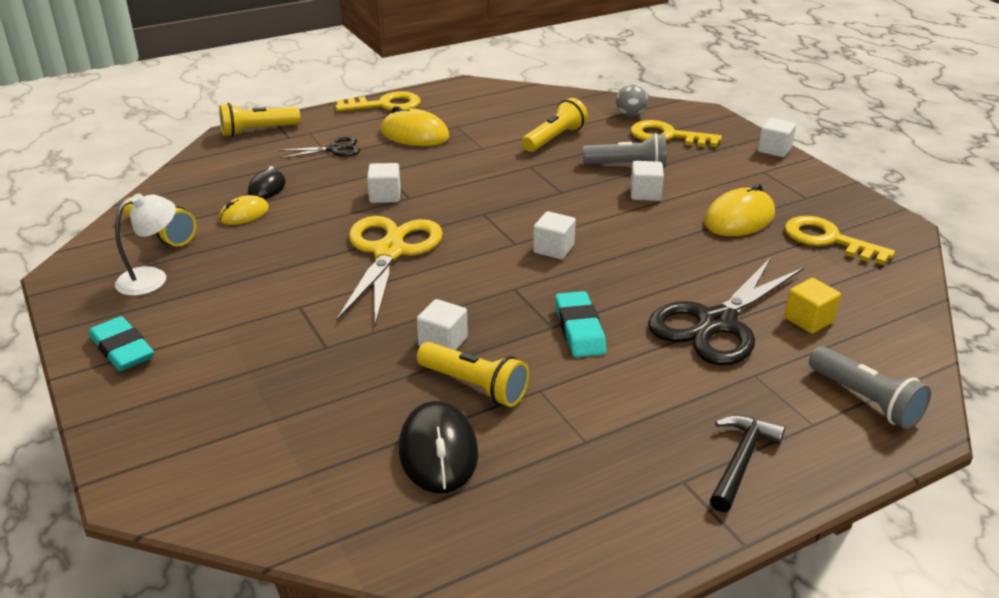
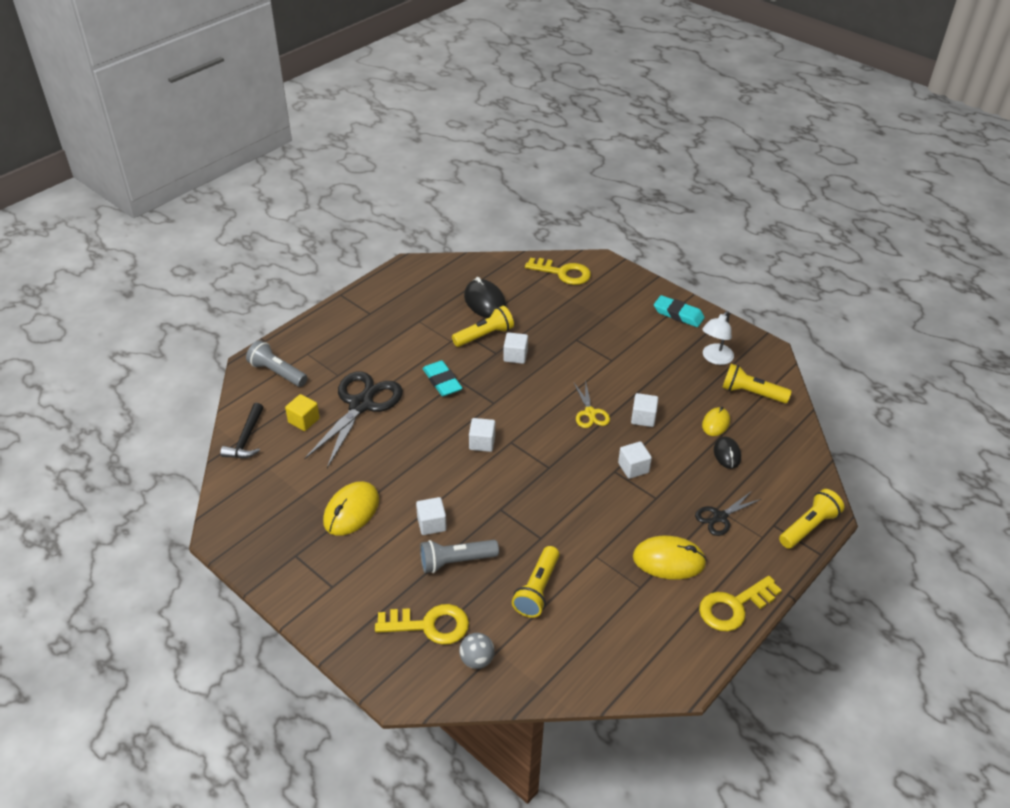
camera: 160 degrees right, 10 degrees up
yellow scissors [336,216,443,325] -> yellow scissors [574,380,610,428], size x0.51
yellow flashlight [417,342,529,407] -> yellow flashlight turned 135 degrees clockwise [452,306,514,347]
black hammer [710,415,785,512] -> black hammer moved to [220,403,264,458]
white cube [758,118,796,157] -> white cube moved to [631,393,658,427]
yellow key [784,216,895,265] -> yellow key moved to [525,258,591,285]

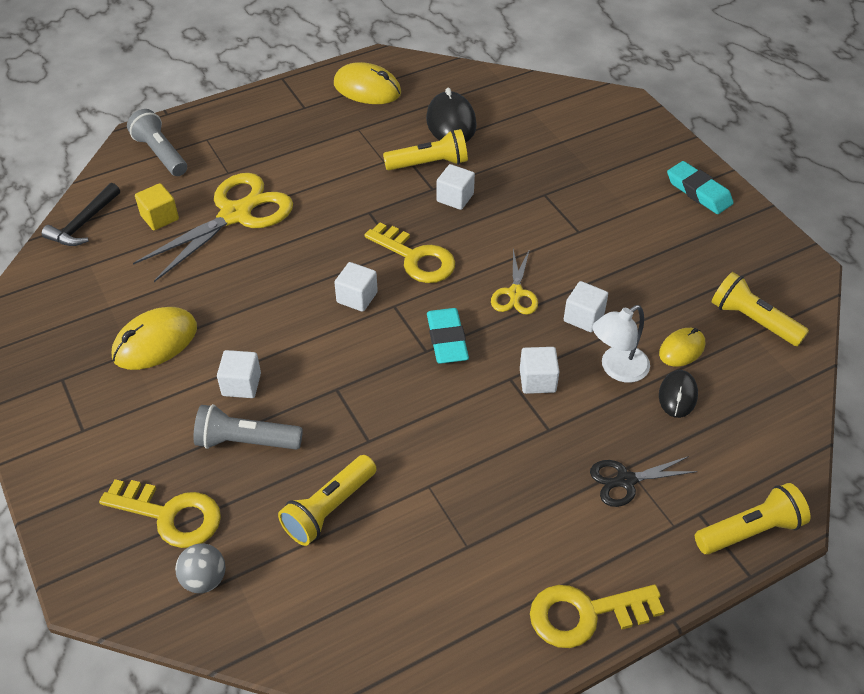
camera: 20 degrees right, 5 degrees up
black scissors [304,371,403,468] -> yellow scissors [133,173,293,282]
turquoise eraser [423,360,463,396] -> turquoise eraser moved to [427,308,469,364]
yellow key [525,258,591,285] -> yellow key moved to [365,222,455,283]
yellow mouse [633,536,707,580] -> yellow mouse moved to [334,62,401,104]
white lamp [702,311,734,365] -> white lamp moved to [592,305,650,383]

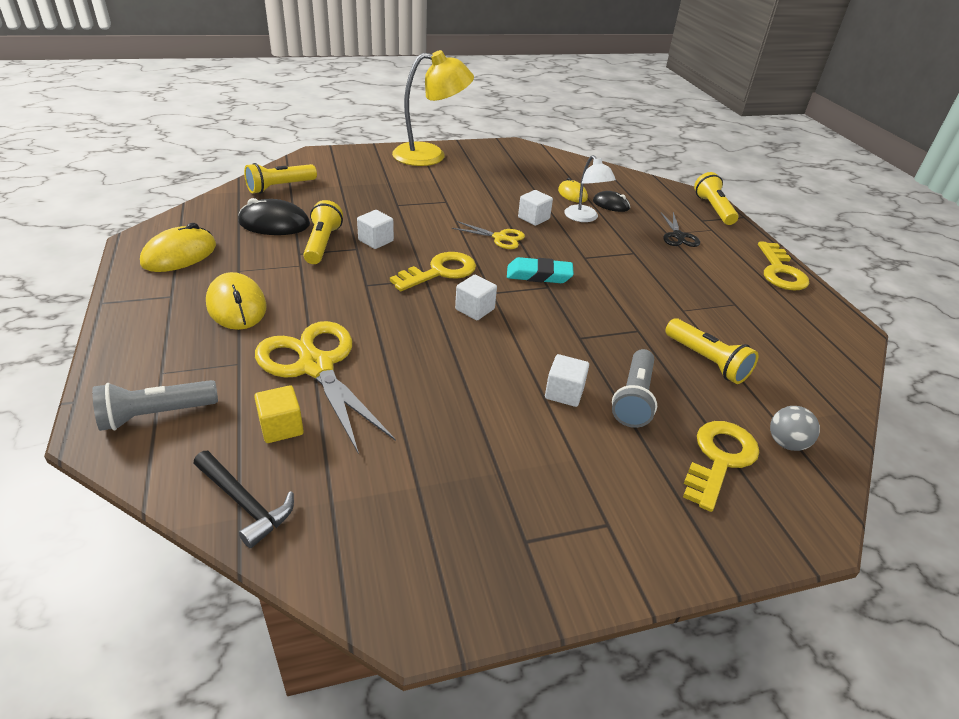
camera: 80 degrees left, 10 degrees down
yellow mouse [112,307,197,370] -> yellow mouse moved to [206,272,267,330]
white cube [520,347,559,394] -> none
turquoise eraser [667,161,734,214] -> yellow lamp [392,50,474,166]
yellow flashlight [712,272,809,346] -> yellow flashlight moved to [244,163,317,194]

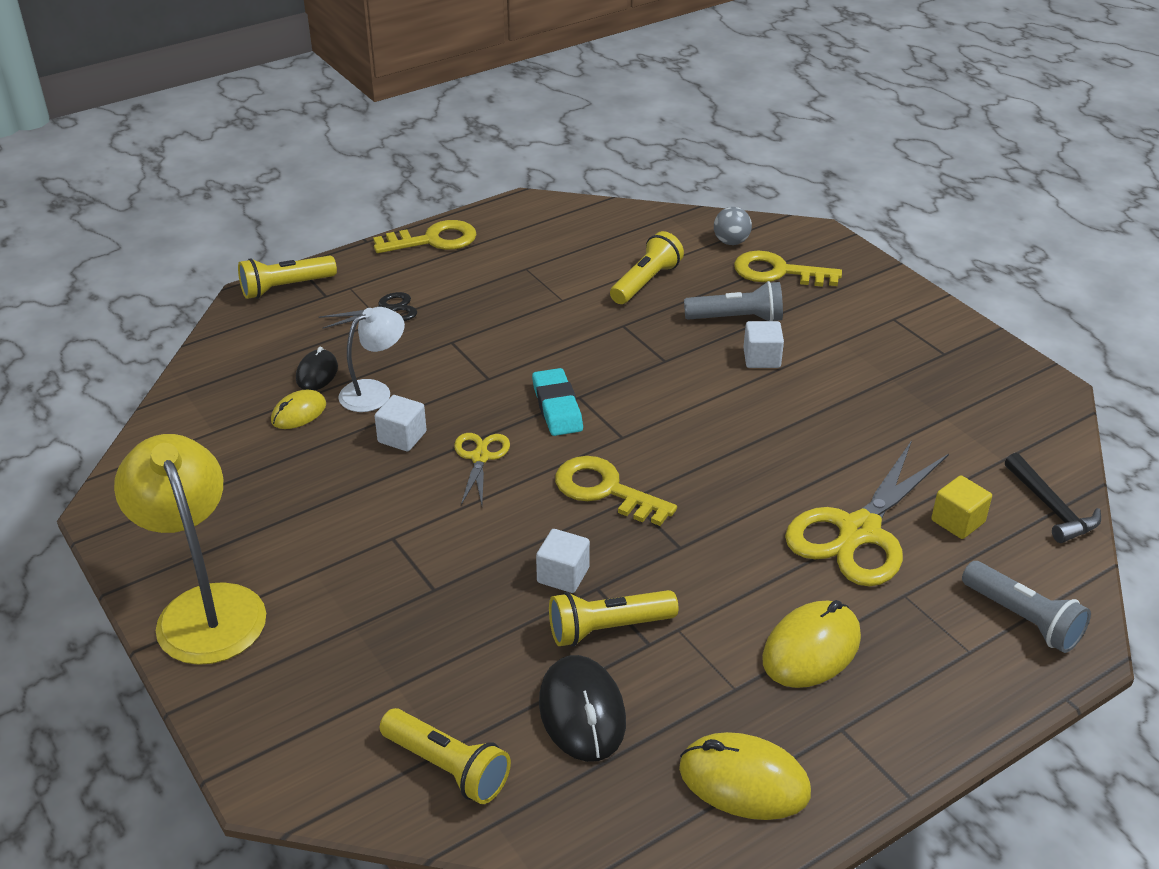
camera: 105 degrees left, 0 degrees up
black hammer [193,451,294,548] -> black hammer turned 135 degrees clockwise [1005,453,1101,543]
white cube [455,275,497,320] -> none

